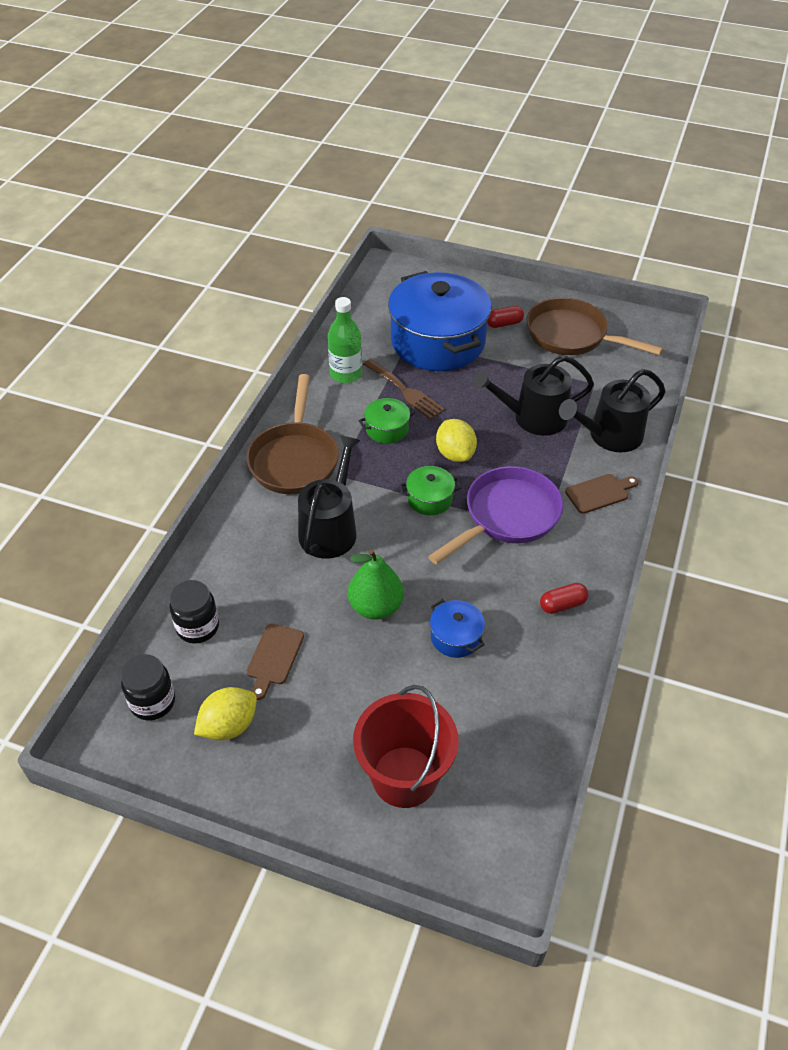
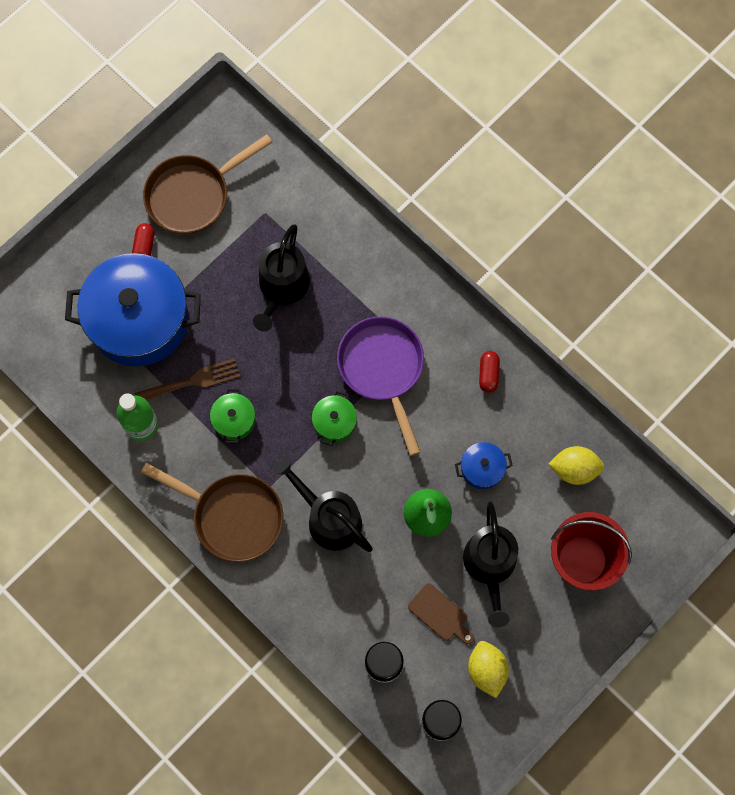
camera: 65 degrees left, 25 degrees up
yellow lemon [436,419,477,462] -> yellow lemon moved to [549,446,604,485]
black watering can [559,369,665,452] -> black watering can moved to [463,502,518,627]
brown cutting board [565,474,639,514] -> none

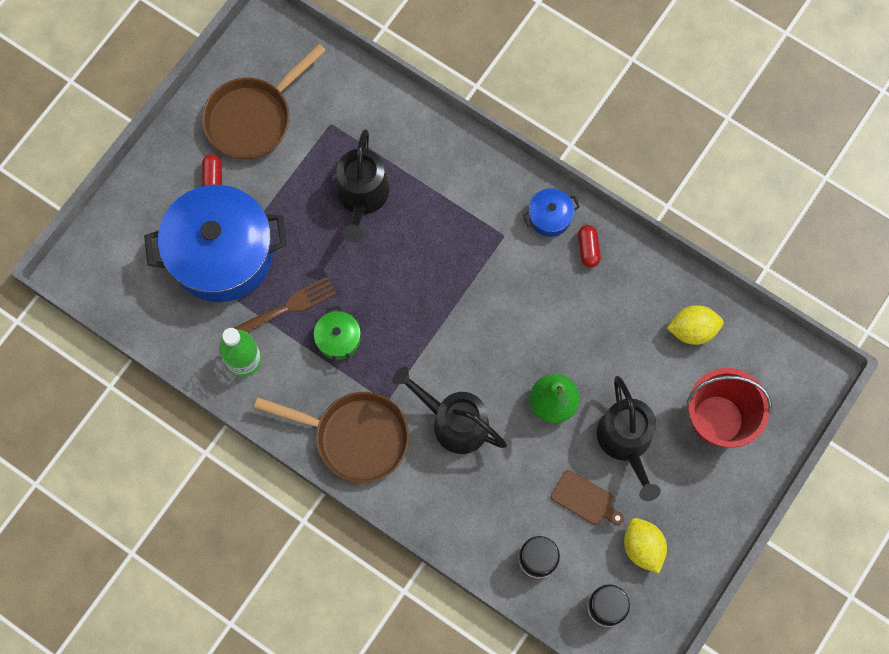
camera: 10 degrees left, 0 degrees up
green pot [312,390,357,446] -> none
purple pan [337,316,424,456] -> none
blue pot [455,442,513,489] -> blue pot moved to [523,188,580,237]

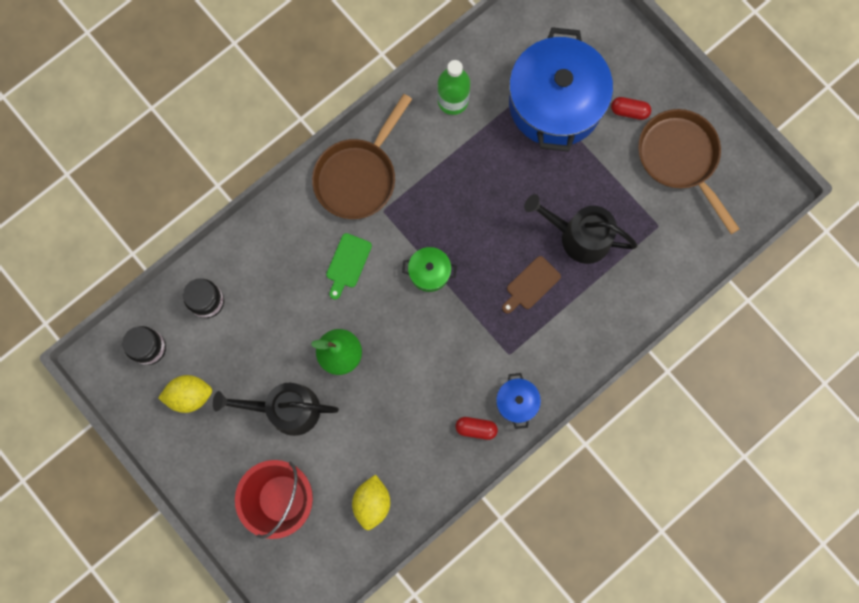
camera: 105 degrees right, 5 degrees up
brown fork [234,277,336,333] -> none
green pot [314,306,361,364] -> green pot moved to [402,247,457,292]
black watering can [392,367,507,454] -> green cutting board [326,233,372,300]
brown cutting board [551,470,624,525] -> brown cutting board moved to [502,256,561,314]

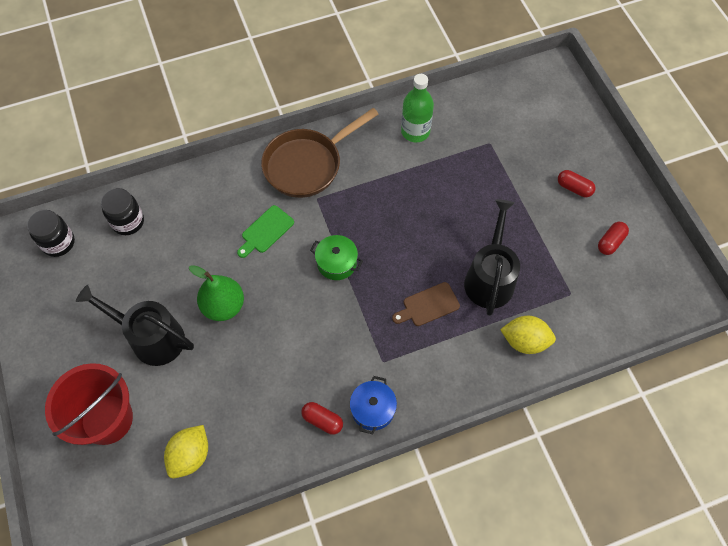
camera: 20 degrees right, 15 degrees down
yellow lemon [158,375,212,413] -> yellow lemon moved to [500,316,556,354]
blue pot [509,27,613,152] -> none
black watering can [524,194,638,264] -> black watering can turned 60 degrees clockwise [464,199,520,316]
brown pan [638,109,740,234] -> red capsule [598,222,629,255]

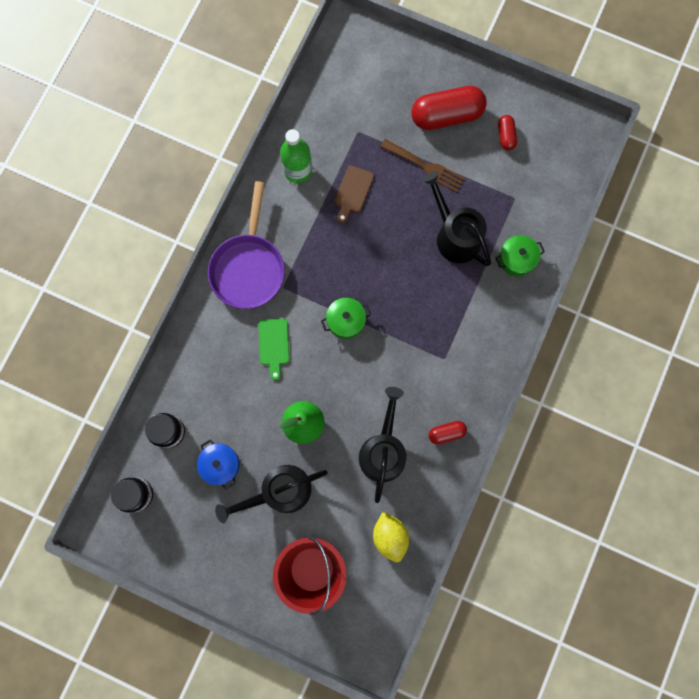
camera: 45 degrees left, 15 degrees up
brown pan [261,108,379,198] -> purple pan [208,181,285,309]
blue pot [350,376,397,434] -> blue pot moved to [197,439,240,489]
brown cutting board [392,282,460,326] -> brown cutting board moved to [334,165,374,223]
yellow lemon [500,316,556,354] -> green pot [496,235,545,276]
red capsule [558,170,595,197] -> red capsule [411,86,487,130], size x2.07
none -> black watering can [359,387,406,503]
none -> brown fork [380,139,465,193]

